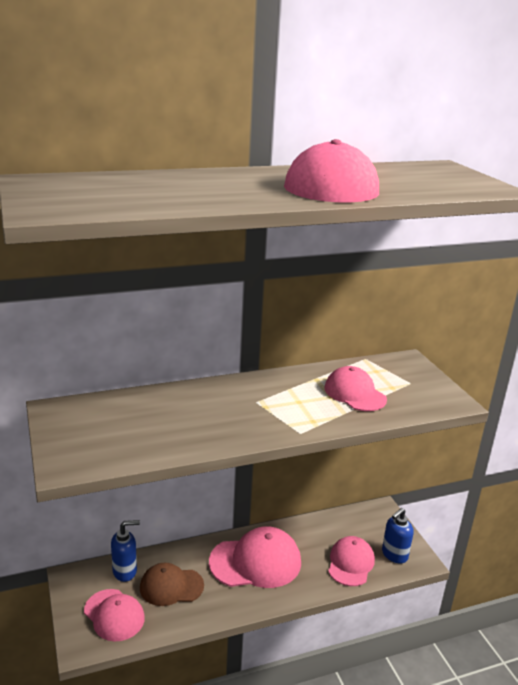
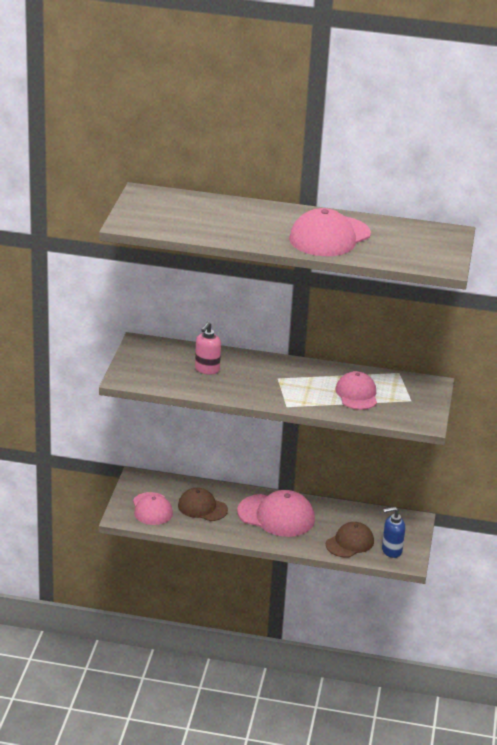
camera: 30 degrees right, 5 degrees up
blue soap dispenser [111,520,140,582] -> none
pink cap [328,536,375,586] -> brown cap [326,522,374,558]
none -> pink soap dispenser [195,322,221,375]

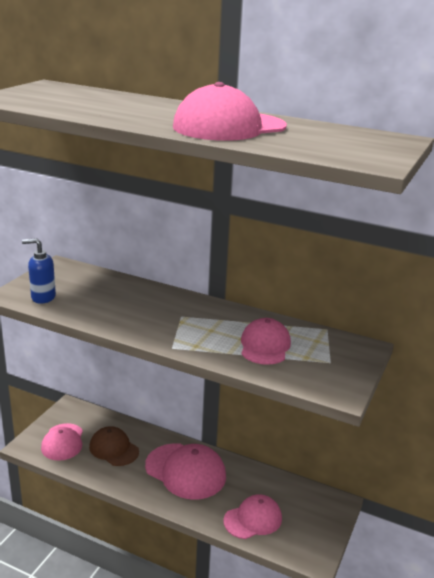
camera: 15 degrees right, 5 degrees down
pink soap dispenser [195,322,221,375] -> none
brown cap [326,522,374,558] -> pink cap [223,494,282,539]
blue soap dispenser [382,507,405,558] -> blue soap dispenser moved to [22,238,56,304]

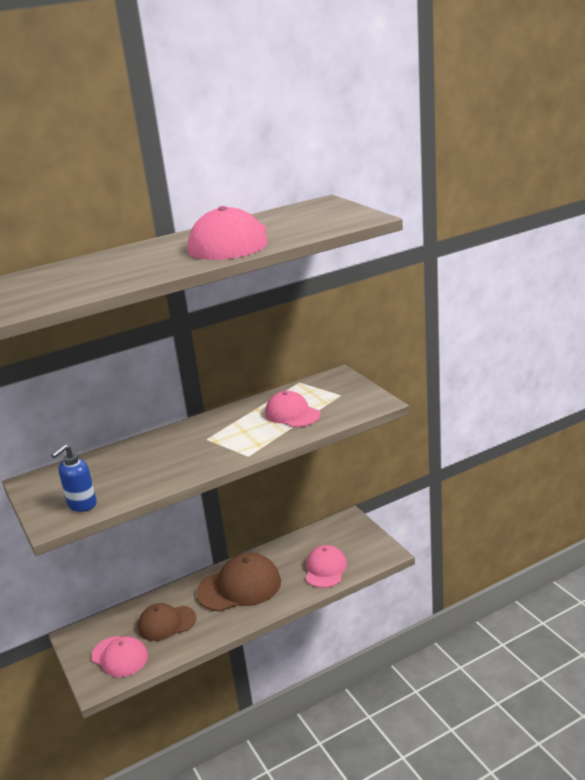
camera: 50 degrees left, 0 degrees up
pink cap [145,443,226,499] -> brown cap [196,553,281,612]

